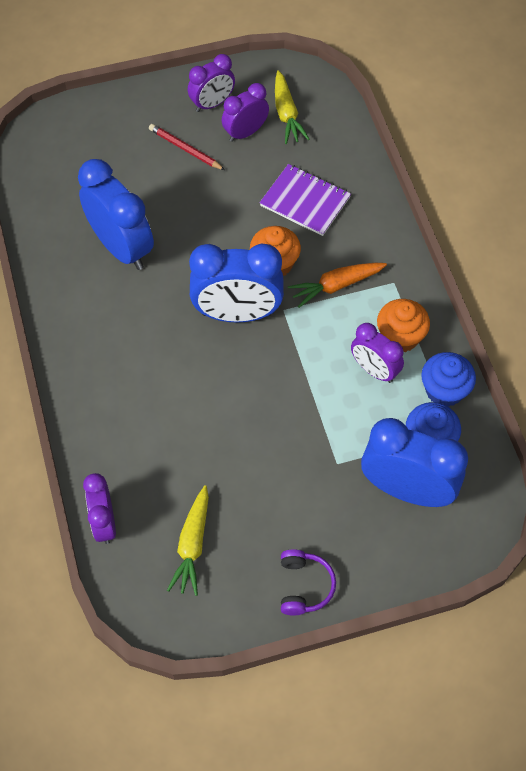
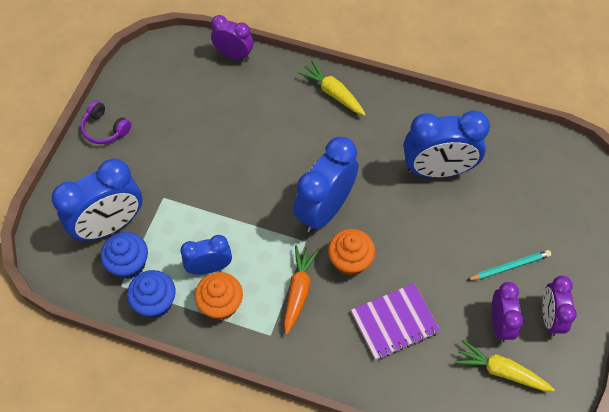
camera: 125 degrees right, 0 degrees up
red pencil [149,124,225,170] -> turquoise pencil [467,250,551,280]
yellow carrot [167,485,209,596] -> yellow carrot moved to [298,60,366,116]
purple clock [351,323,404,383] -> blue clock [181,235,232,275]

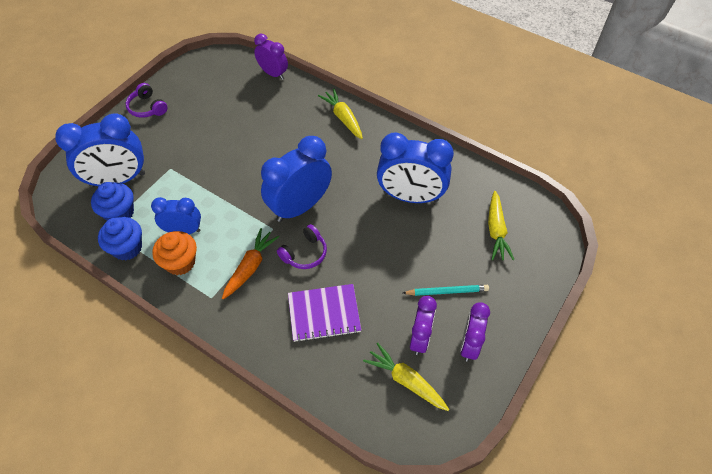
camera: 15 degrees right, 5 degrees down
orange cupcake [328,229,375,276] -> purple headphones [277,224,327,269]
none -> yellow carrot [488,191,514,260]

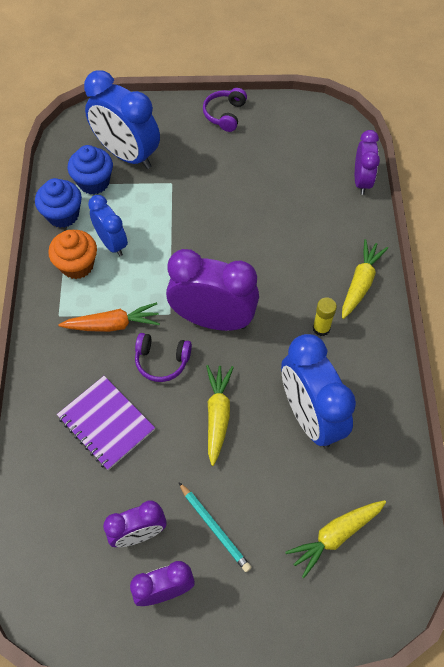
camera: 55 degrees right, 5 degrees up
blue clock [261,136,332,222] -> purple clock [166,249,259,331]
yellow carrot [363,343,449,411] -> yellow carrot moved to [206,365,234,466]
none -> yellow glue stick [313,297,337,336]

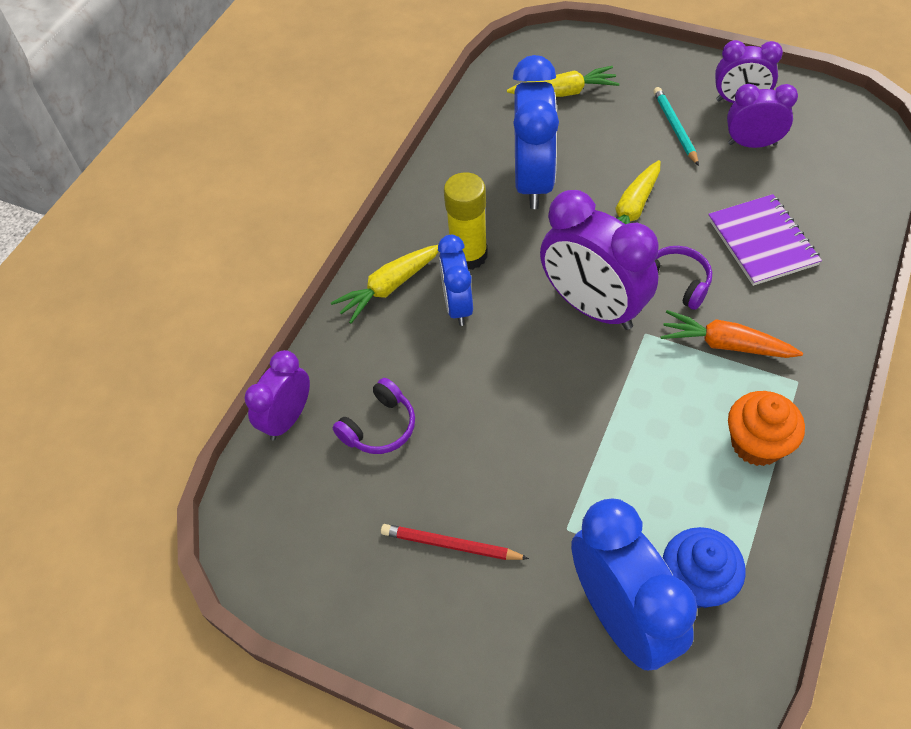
camera: 150 degrees left, 5 degrees down
blue cupcake [35,178,82,228] -> none
blue clock [88,195,128,256] -> blue clock moved to [438,235,473,326]
purple headphones [203,88,247,132] -> purple headphones moved to [332,378,415,454]
yellow glue stick [313,297,337,336] -> yellow glue stick [444,172,487,270], size x1.67
none -> red pencil [381,524,529,560]

